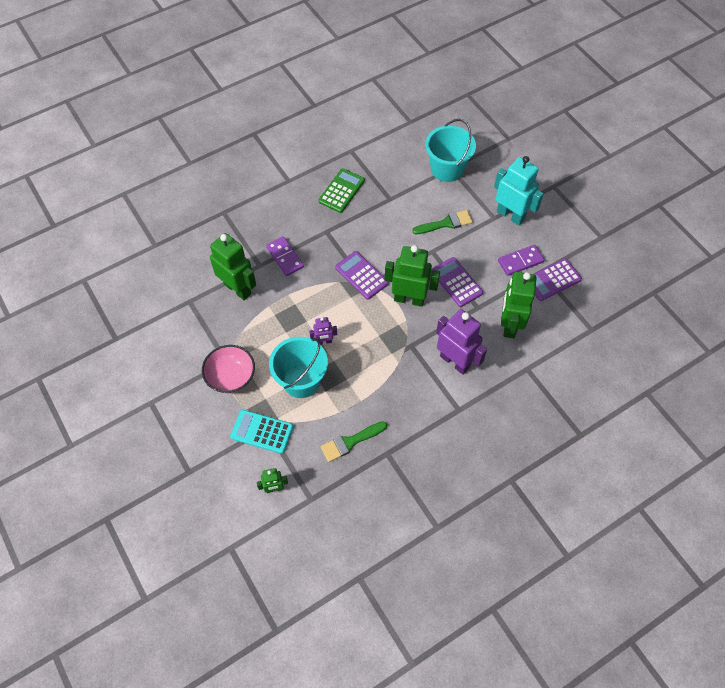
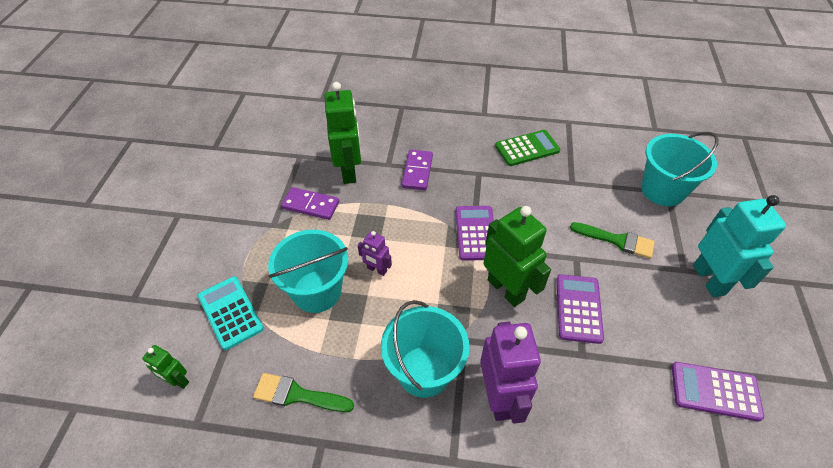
camera: 40 degrees right, 10 degrees down
pink bowl [202,345,255,393] -> none
purple domino [498,245,545,276] -> purple domino moved to [281,187,339,220]
green robot [501,272,536,338] -> none
none -> turquoise bucket [381,300,470,398]

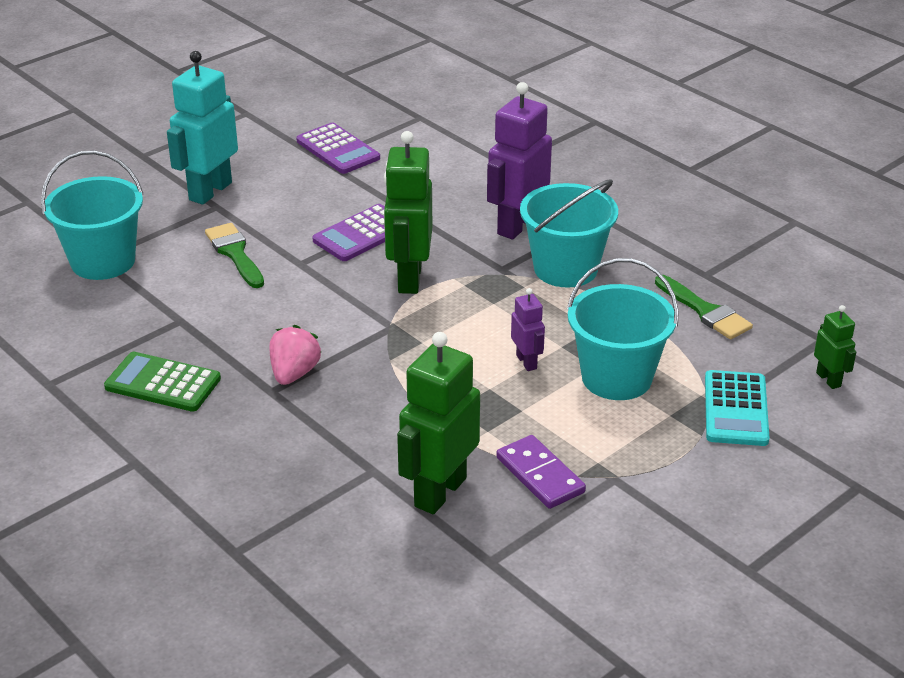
camera: 140 degrees left, 15 degrees down
purple domino [402,150,433,190] -> none
purple calculator [455,206,494,261] -> none
none -> pink strawberry [269,325,322,385]

